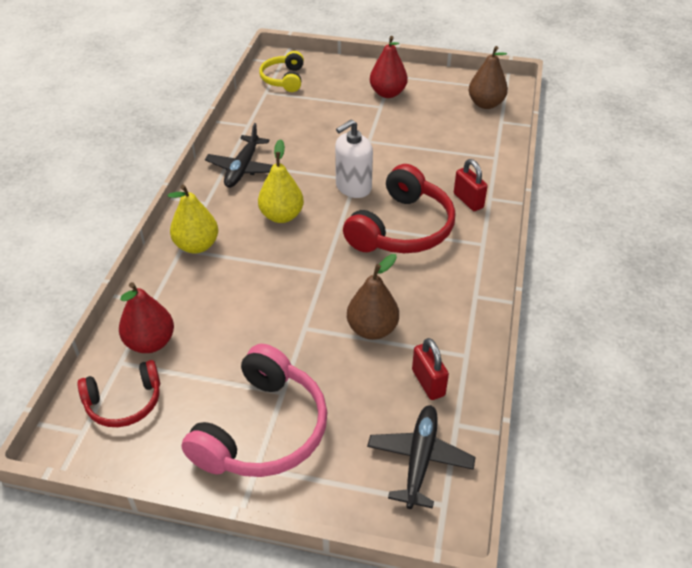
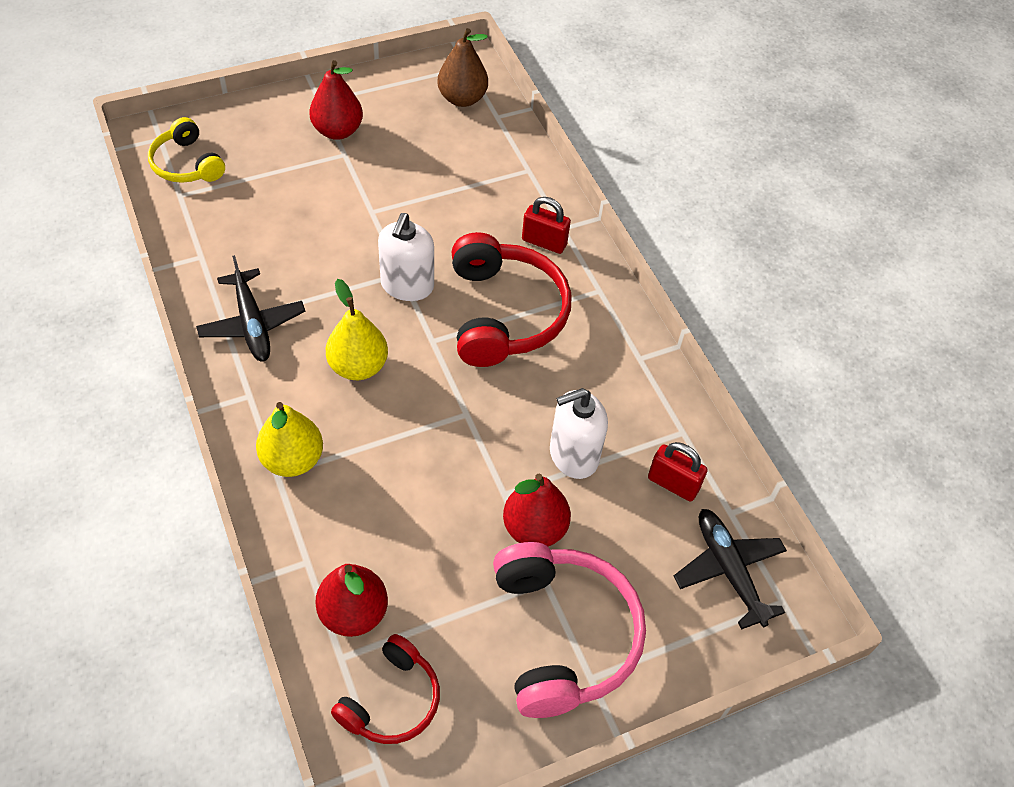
camera: 40 degrees left, 10 degrees up
brown pear [347,254,399,340] -> white soap dispenser [550,388,608,479]
none -> red pear [503,473,571,546]

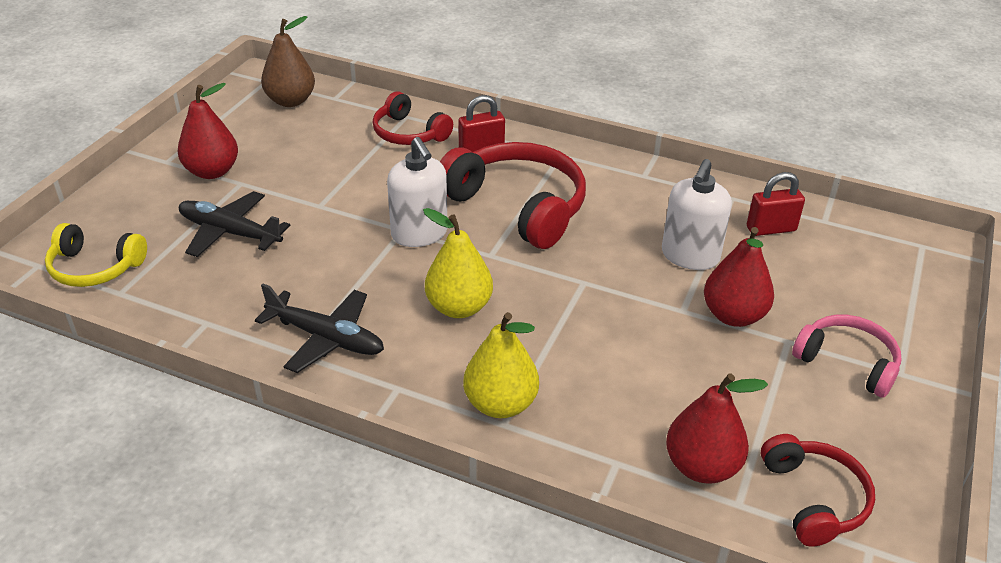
camera: 40 degrees left, 15 degrees down
pink headphones [493,542,646,718] -> pink headphones [792,315,902,398], size x0.59
black plane [674,509,787,630] -> black plane moved to [179,191,291,257]
none -> red headphones [373,92,453,145]

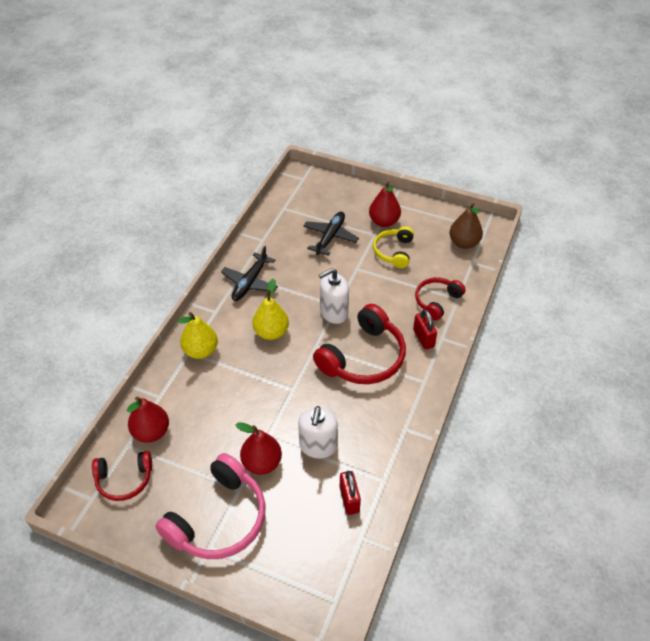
camera: 90 degrees right, 10 degrees up
yellow headphones [45,223,147,287] -> yellow headphones moved to [373,226,414,268]
white soap dispenser [662,159,732,270] -> white soap dispenser turned 105 degrees counterclockwise [298,406,338,459]
pink headphones [792,315,902,398] -> pink headphones [155,453,266,559], size x1.70

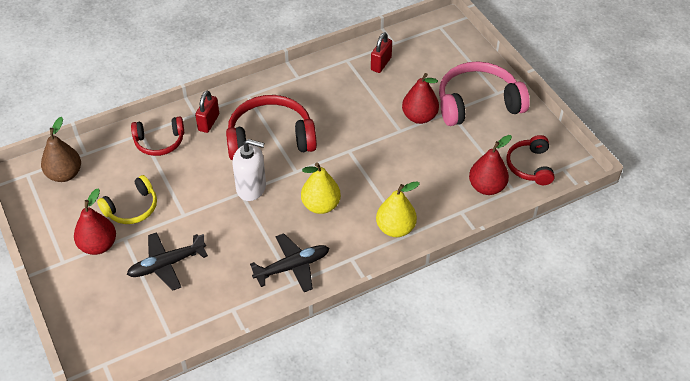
camera: 140 degrees left, 0 degrees up
red headphones [92,451,152,501] -> red headphones turned 120 degrees counterclockwise [506,135,555,185]
white soap dispenser [298,406,338,459] -> none

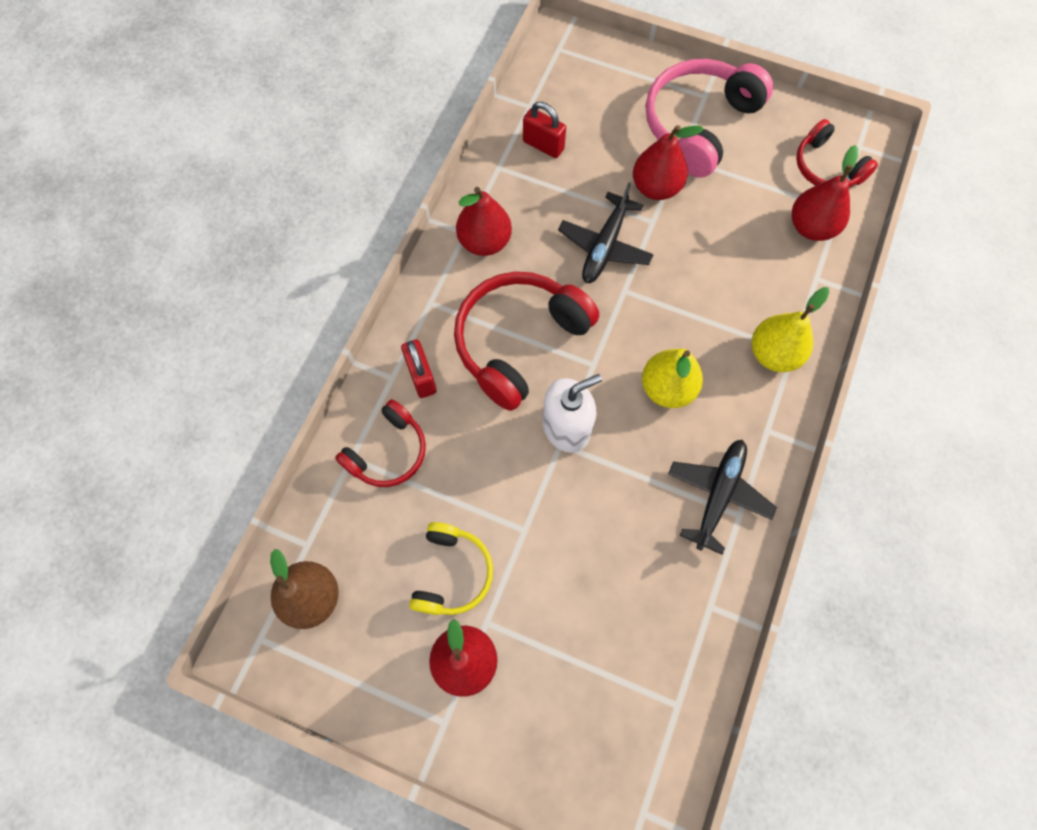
camera: 40 degrees left, 20 degrees up
black plane [127,232,208,291] -> black plane moved to [558,183,654,283]
red padlock [371,32,392,73] -> red padlock turned 45 degrees counterclockwise [523,102,566,158]
none -> red pear [456,187,512,256]

